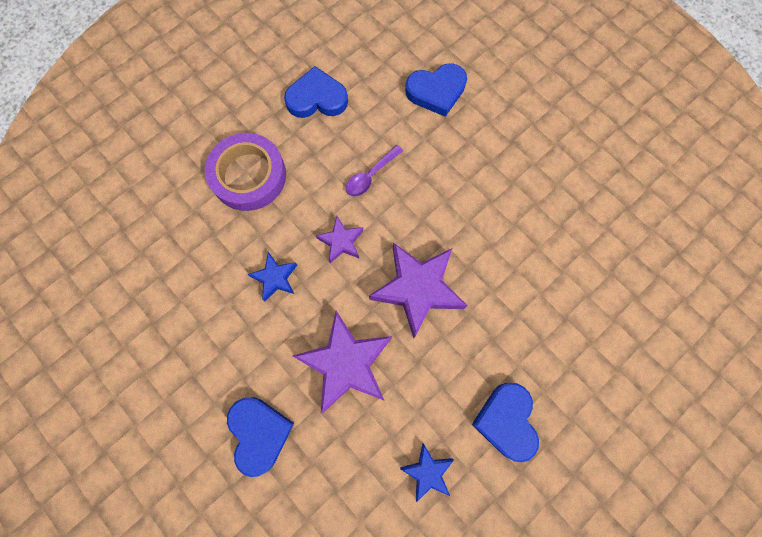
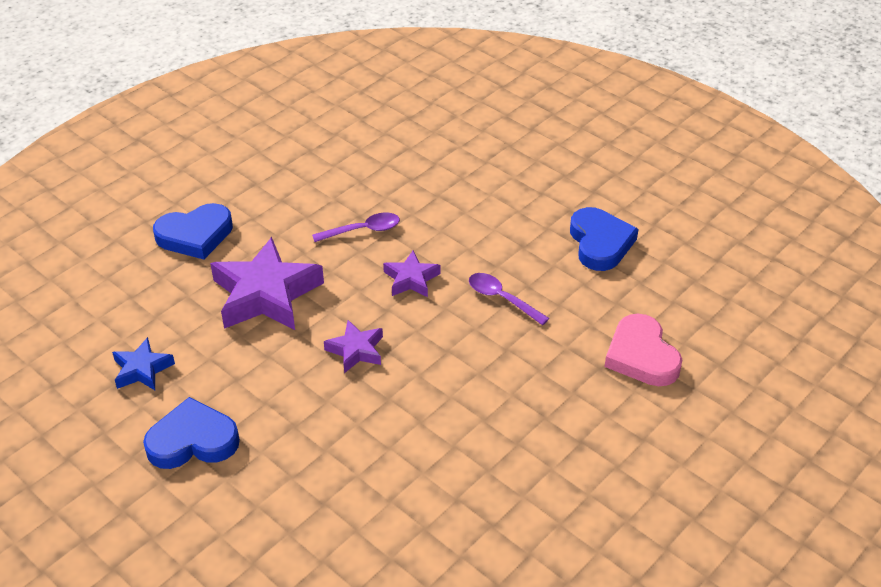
camera: 85 degrees right, 30 degrees down
purple tape [205,133,286,211] -> none
blue star [248,252,297,301] -> purple spoon [312,212,400,242]
purple star [369,243,468,338] -> purple star [324,320,383,373], size x0.52
blue heart [405,63,467,117] -> pink heart [604,314,682,386]

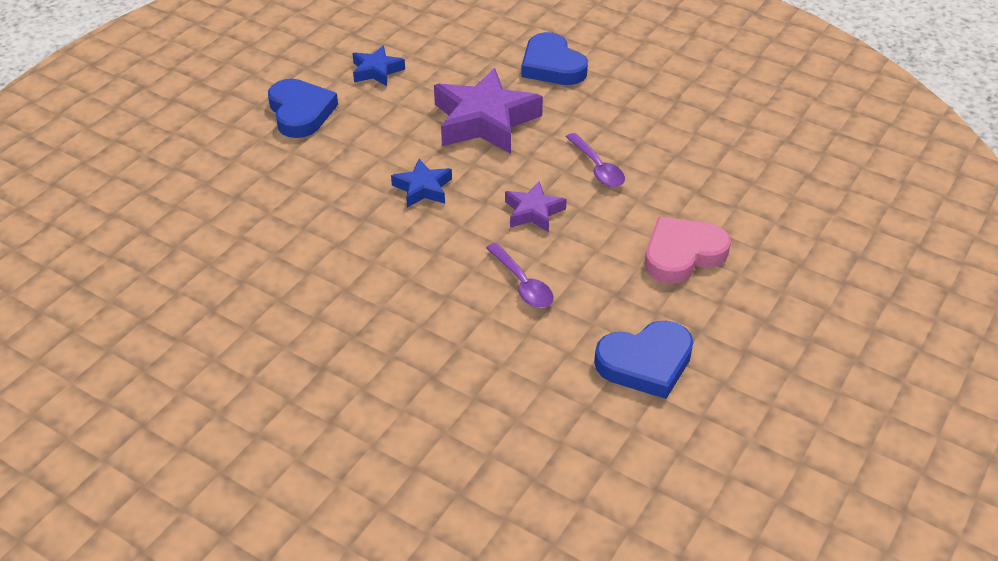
camera: 80 degrees right, 0 degrees up
purple star [324,320,383,373] -> blue star [391,159,452,207]
purple spoon [469,273,549,325] -> purple spoon turned 120 degrees clockwise [486,243,554,308]
pink heart [604,314,682,386] -> pink heart moved to [645,217,731,284]

